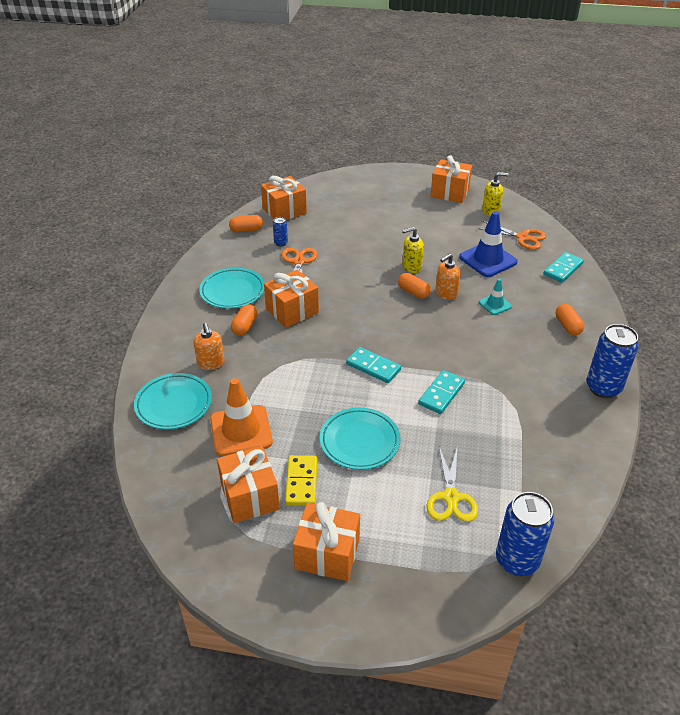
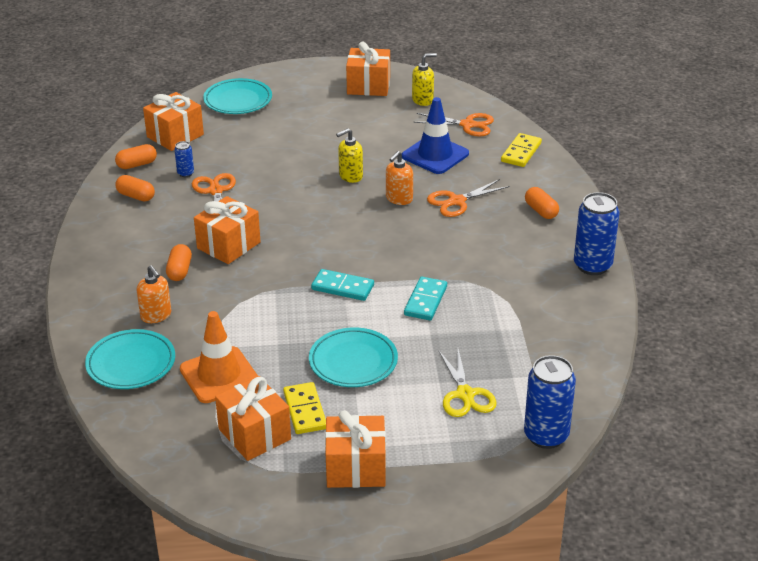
camera: 15 degrees left, 5 degrees down
turquoise plate [199,268,265,309] -> turquoise plate moved to [203,78,272,114]
orange capsule [398,273,431,299] -> orange capsule moved to [115,175,155,202]
turquoise traffic cone [479,278,512,315] -> orange scissors [427,179,510,217]
turquoise domino [543,252,584,283] -> yellow domino [501,133,542,167]

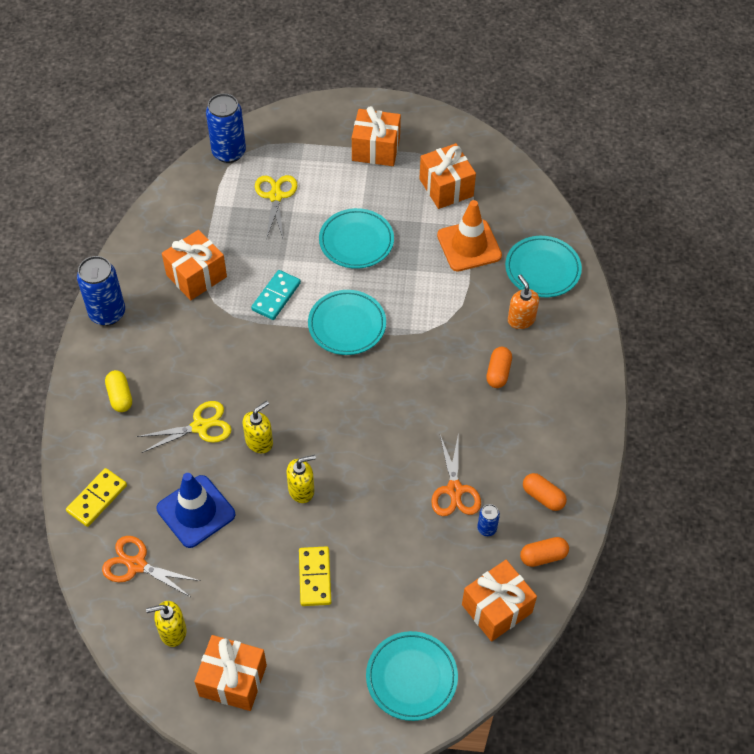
camera: 170 degrees left, 20 degrees up
orange gift [194,196,261,264] -> orange gift moved to [162,230,227,300]
yellow domino [283,382,326,434] -> yellow domino moved to [299,546,331,606]
turquoise domino [311,269,374,301] -> turquoise plate [308,290,386,355]
orange soap dispenser [386,151,413,205] -> yellow soap dispenser [243,401,273,453]
orange scissors [427,179,510,217] -> yellow scissors [137,401,232,453]
orange capsule [525,187,559,219] -> yellow capsule [105,370,132,412]

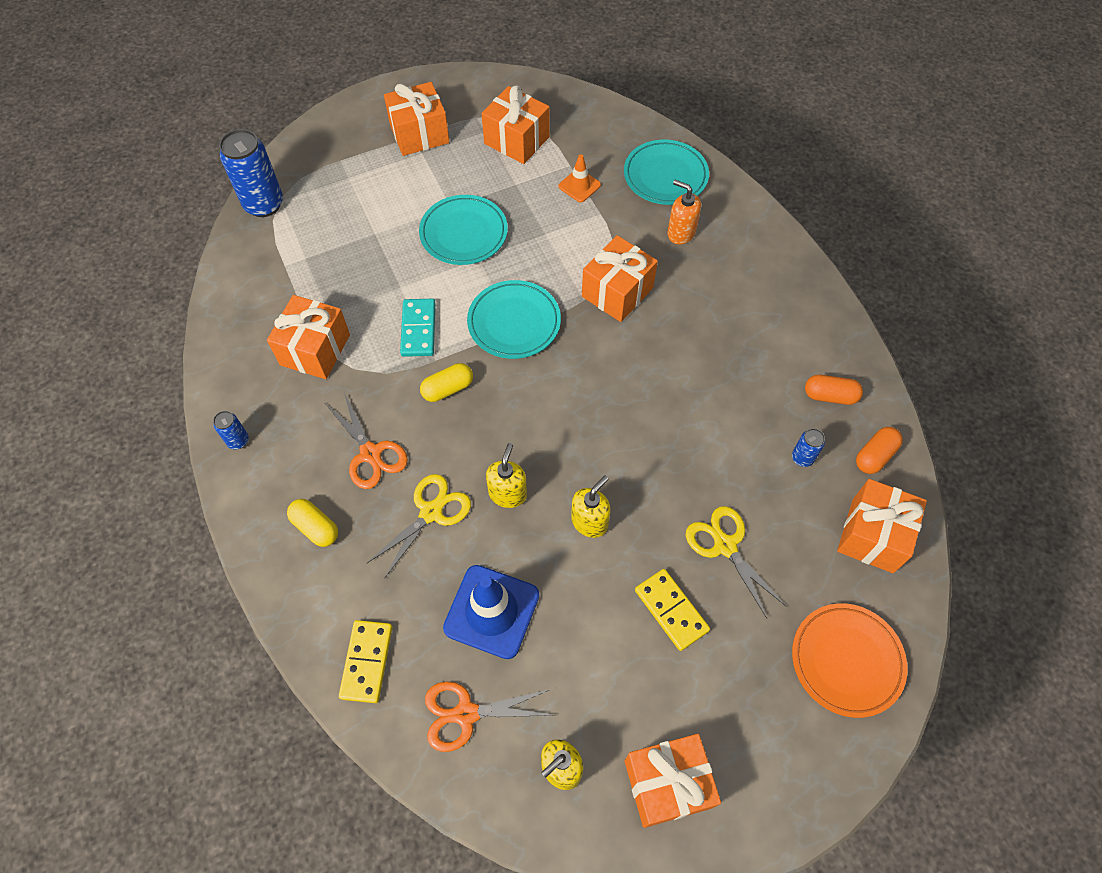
camera: 30 degrees left, 5 degrees up
blue can [77,256,125,326] -> blue can [213,411,249,449], size x0.48
yellow scissors [255,175,297,239] -> yellow scissors moved to [686,506,786,618]
turquoise plate [366,631,458,721] -> orange plate [792,603,908,718]
orange scissors [431,435,481,516] -> orange scissors moved to [326,393,408,489]
orange traffic cone [437,200,502,271] -> orange traffic cone [558,154,601,202], size x0.54
orange capsule [486,347,512,388] -> none
none -> yellow capsule [420,363,473,402]
none -> orange gift [582,235,658,322]

